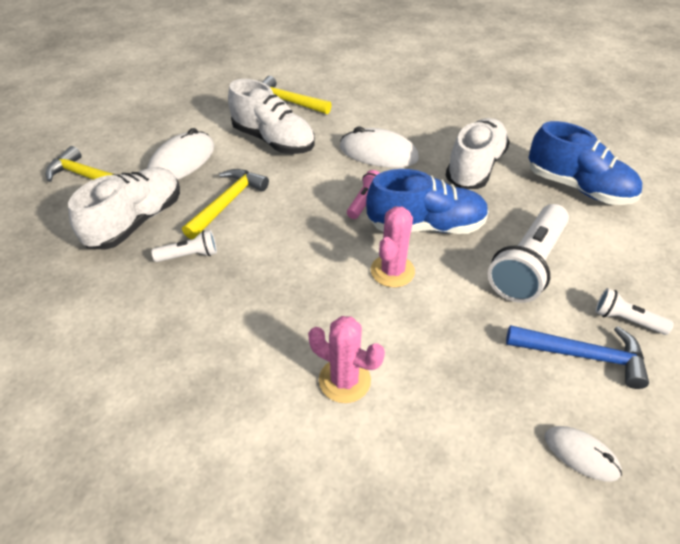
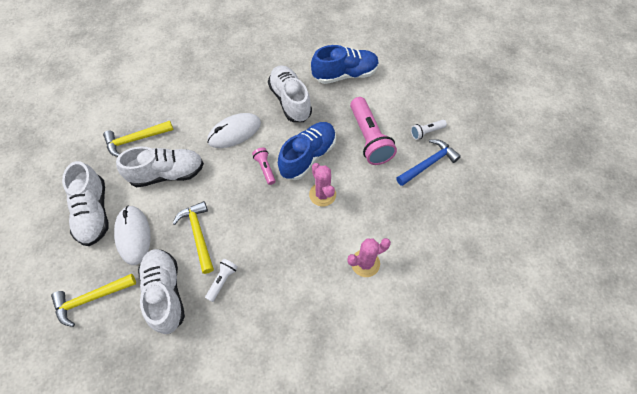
camera: 50 degrees left, 15 degrees up
white flashlight [488,204,569,303] -> pink flashlight [350,97,397,165]
white mouse [545,426,622,482] -> none
none -> white shoe [62,161,108,246]

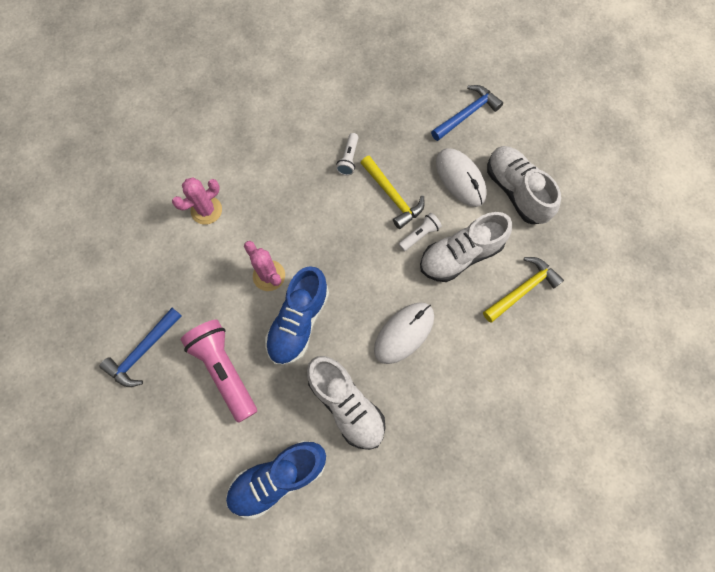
camera: 165 degrees right, 10 degrees up
yellow hammer [51,274,136,327] -> blue hammer [431,85,503,141]
white shoe [138,249,185,334] -> none
pink flashlight [252,148,276,185] -> none
white flashlight [411,120,447,140] -> white flashlight moved to [399,213,442,251]

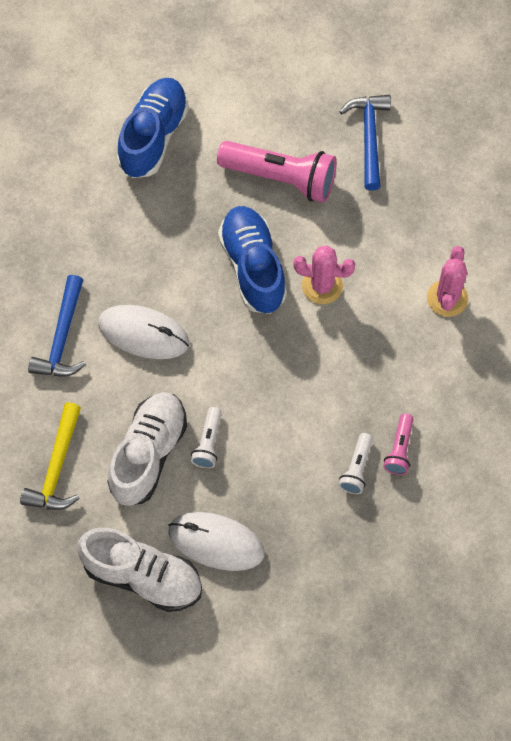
camera: 140 degrees right, 5 degrees down
white shoe [307,356,386,450] -> none
white flashlight [336,133,358,176] -> white flashlight turned 135 degrees counterclockwise [339,433,373,494]
yellow hammer [361,156,425,229] -> none
white mouse [374,302,434,364] -> white mouse turned 75 degrees counterclockwise [98,305,189,359]
blue hammer [431,85,503,141] -> blue hammer moved to [28,275,86,376]
none -> pink flashlight [383,413,414,475]

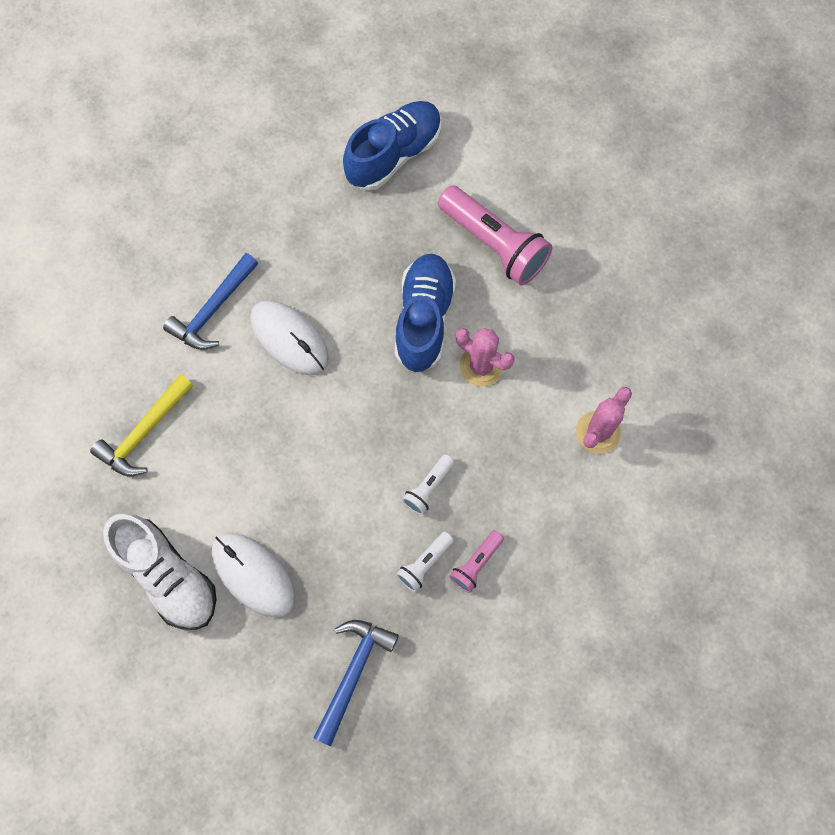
camera: 25 degrees right, 5 degrees up
white shoe [108,392,187,506] -> none
white flashlight [191,407,222,468] -> white flashlight moved to [402,454,455,515]
blue hammer [339,95,391,190] -> blue hammer moved to [313,620,399,746]

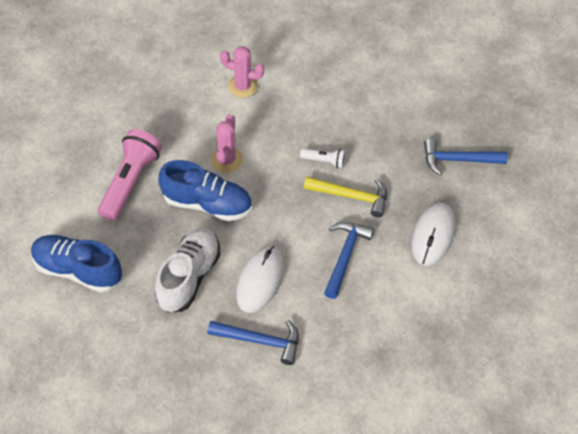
camera: 115 degrees left, 15 degrees down
yellow hammer [90,374,193,476] -> yellow hammer moved to [304,177,387,218]
white shoe [103,513,217,630] -> white shoe moved to [155,228,220,312]
blue shoe [395,254,456,373] -> blue shoe turned 150 degrees counterclockwise [158,160,252,221]
white flashlight [396,532,454,592] -> none
pink flashlight [449,530,504,593] -> none
none -> blue hammer [324,222,374,299]

